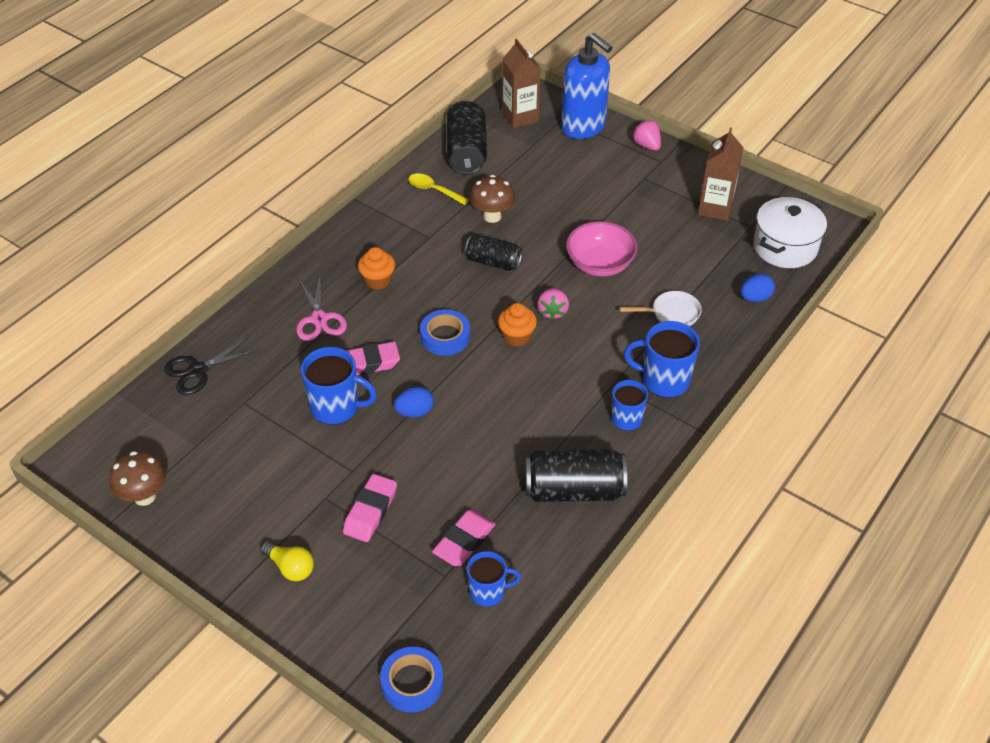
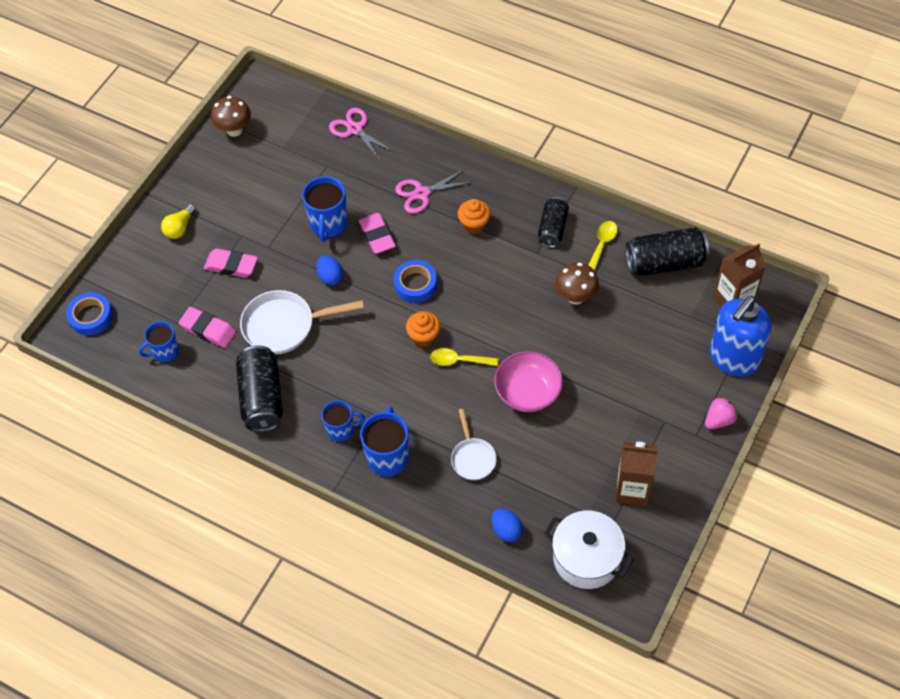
camera: 85 degrees right, 10 degrees up
black scissors [164,336,260,395] -> pink scissors [329,108,395,162]
black can [465,234,522,271] -> black can moved to [538,197,569,248]
blue mug [467,551,521,607] -> blue mug turned 75 degrees clockwise [139,321,179,362]
pink strawberry [537,288,569,320] -> yellow spoon [430,348,499,366]
none -> white pan [240,290,364,354]

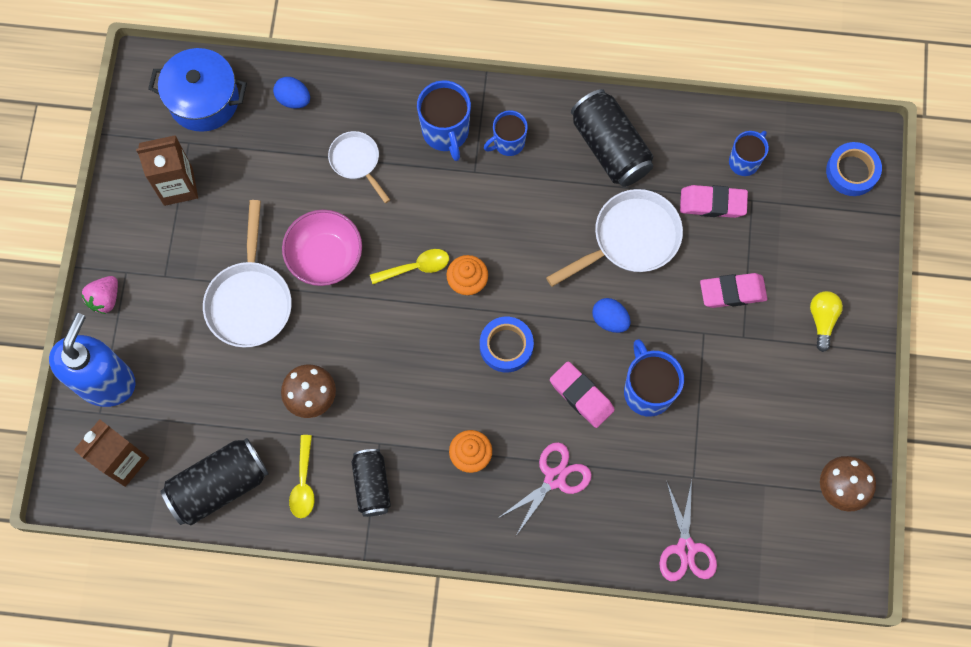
camera: 155 degrees right, 15 degrees up
pink scissors [329,108,395,162] -> pink scissors turned 60 degrees clockwise [659,480,717,581]
white pot [544,510,634,589] -> blue pot [148,48,247,132]
none -> white pan [203,200,292,348]

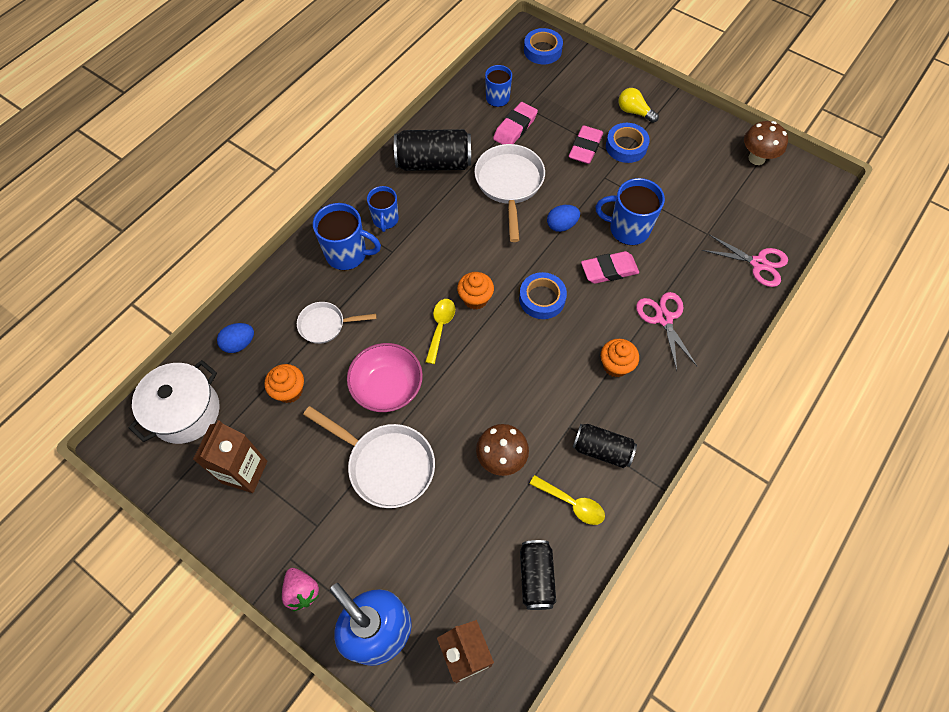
camera: 60 degrees left, 10 degrees down
blue pot [148,48,247,132] -> white pot [129,360,220,444]
black can [160,438,269,525] -> black can [520,540,556,610], size x0.64
none -> orange cupcake [264,364,304,403]
none -> blue tape [606,123,650,163]

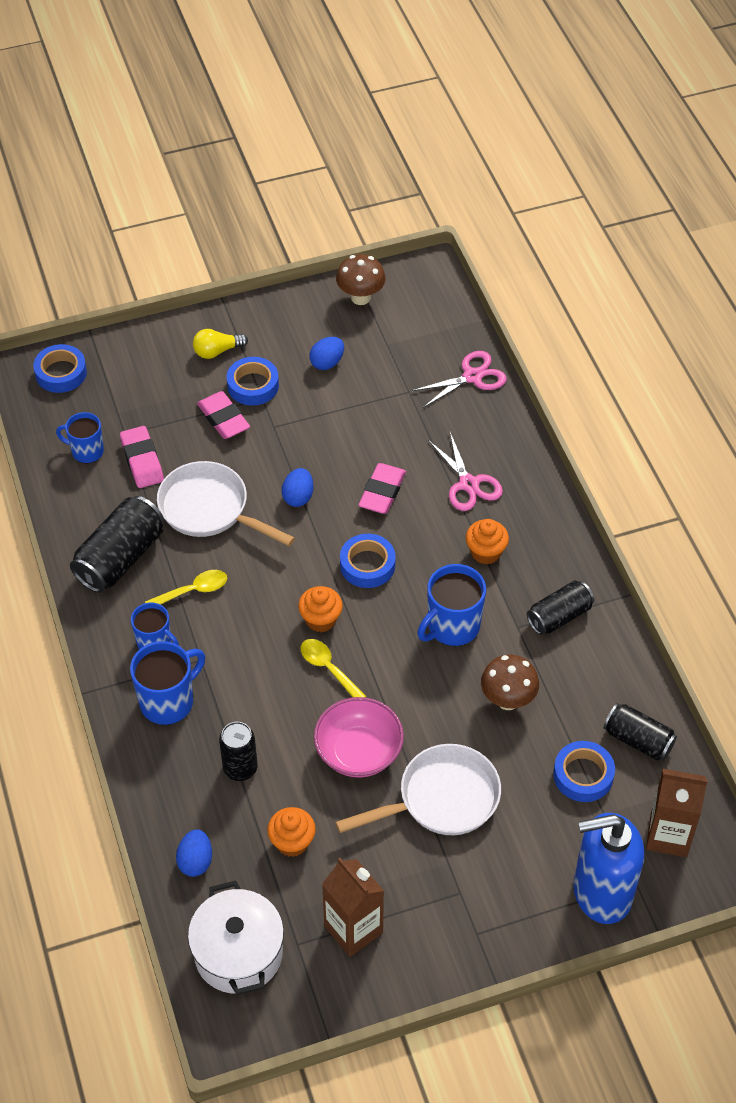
camera: 55 degrees left, 10 degrees down
pink strawberry [282,568,319,611] -> none
white pan [297,302,377,344] -> black can [219,722,258,781]
yellow spoon [530,475,605,525] -> yellow spoon moved to [145,570,227,605]
blue mug [596,178,665,245] -> blue mug moved to [417,564,486,646]
pink scissors [636,292,698,371] -> pink scissors turned 135 degrees counterclockwise [428,432,503,511]
none -> blue egg [309,337,344,370]
none -> blue tape [553,741,615,802]

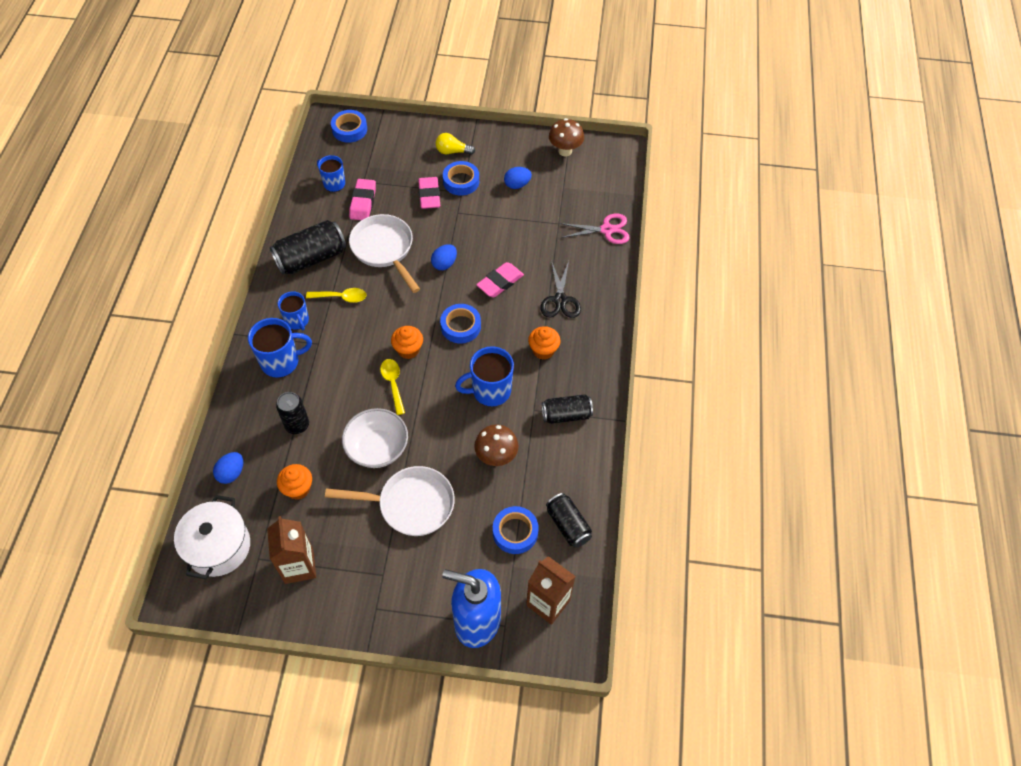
camera: 25 degrees right, 5 degrees up
pink bowl [314,697,404,778] -> white bowl [342,408,408,468]
pink scissors [428,432,503,511] -> black scissors [540,261,581,318]

